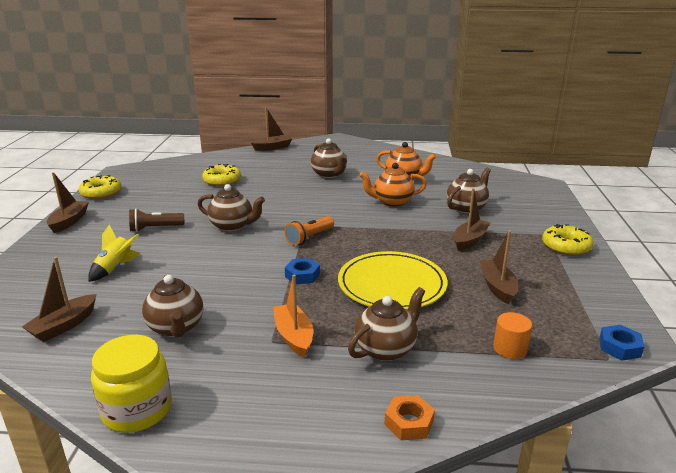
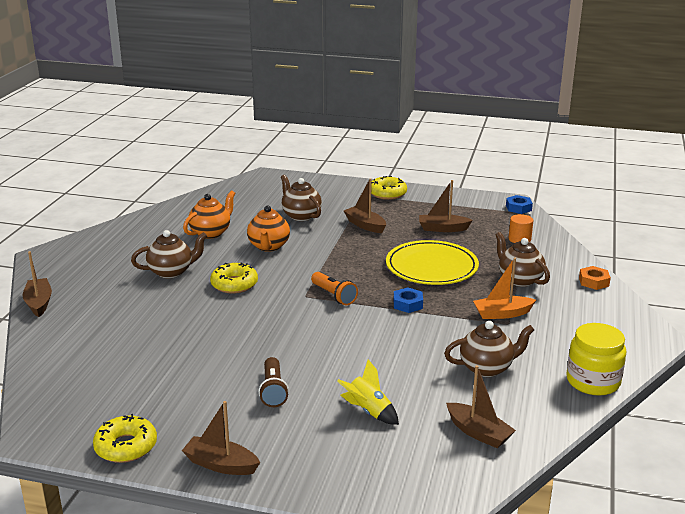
camera: 80 degrees left, 0 degrees up
brown teapot [198,184,265,232] -> none
yellow donut [202,164,241,186] -> yellow donut moved to [210,263,258,294]

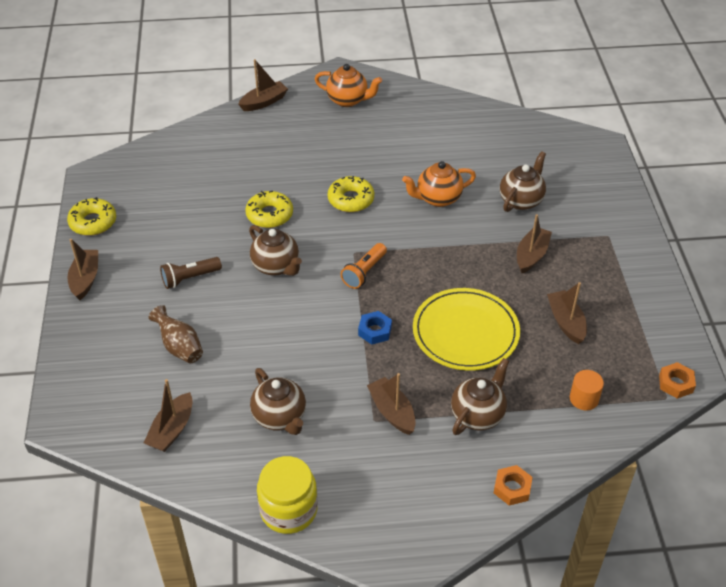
camera: 70 degrees right, 20 degrees up
brown teapot [131,230,207,278] -> brown teapot moved to [249,225,302,276]
orange teapot [183,190,235,239] -> orange teapot moved to [315,64,382,107]
yellow rocket [337,359,399,425] -> brown vase [149,305,203,363]
yellow donut [371,176,407,200] -> yellow donut moved to [245,191,293,228]
orange boat [473,258,536,319] -> brown boat [367,373,416,435]
blue nut [506,195,533,214] -> orange nut [659,362,696,399]

